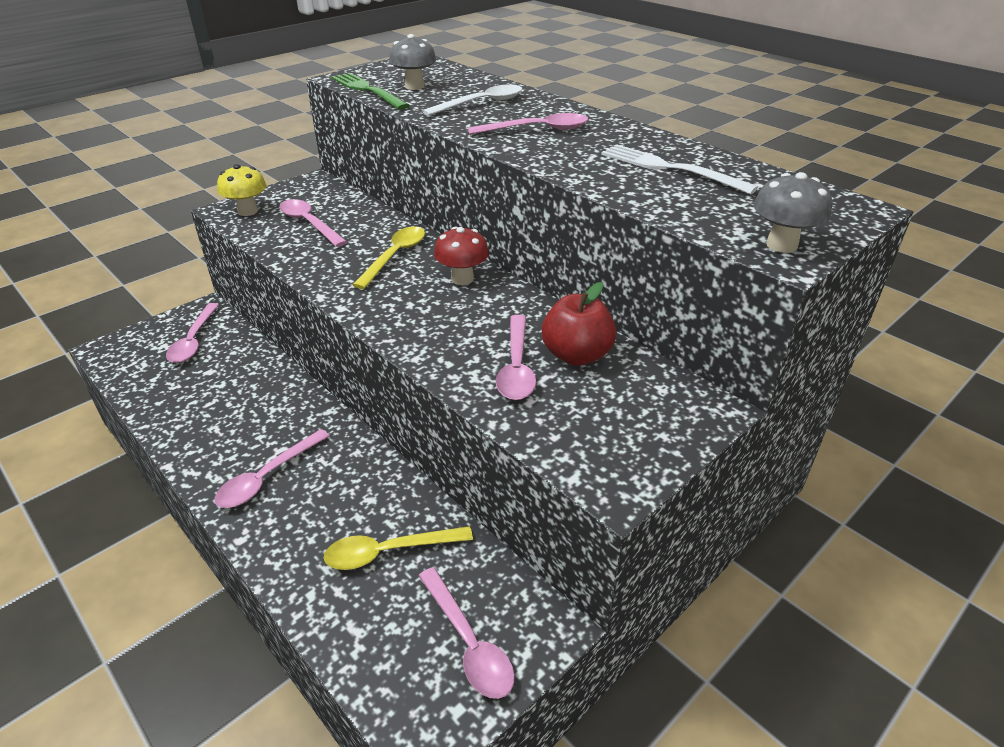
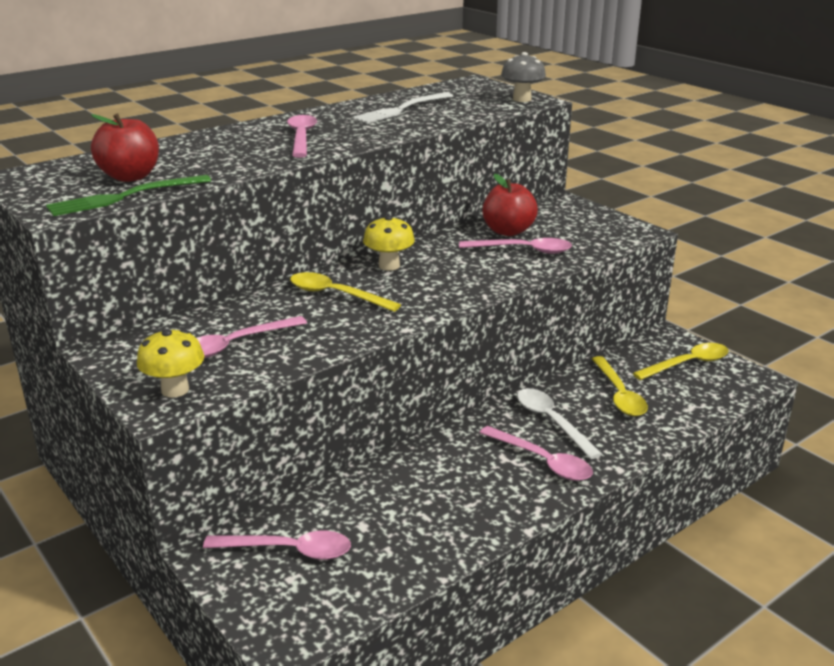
camera: 85 degrees left, 10 degrees down
grey mushroom [389,34,436,90] -> red apple [91,113,159,182]
pink spoon [418,567,515,699] -> yellow spoon [633,343,729,380]
white spoon [422,85,522,116] -> white spoon moved to [517,388,602,459]
red mushroom [434,227,489,285] -> yellow mushroom [363,215,415,271]

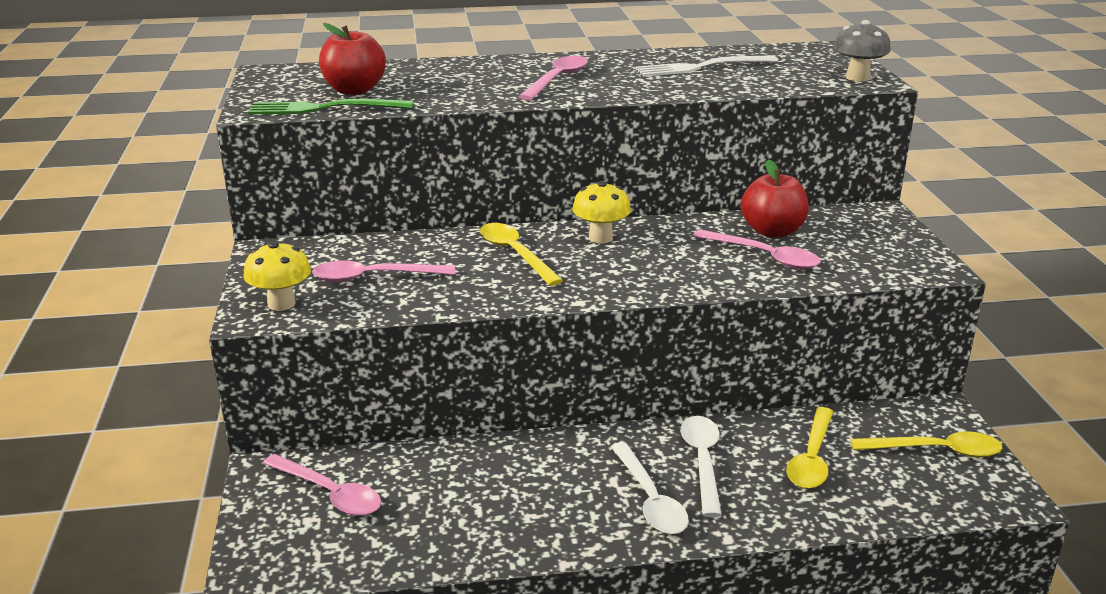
camera: 30 degrees right, 0 degrees up
pink spoon [480,426,593,481] -> white spoon [611,442,689,534]

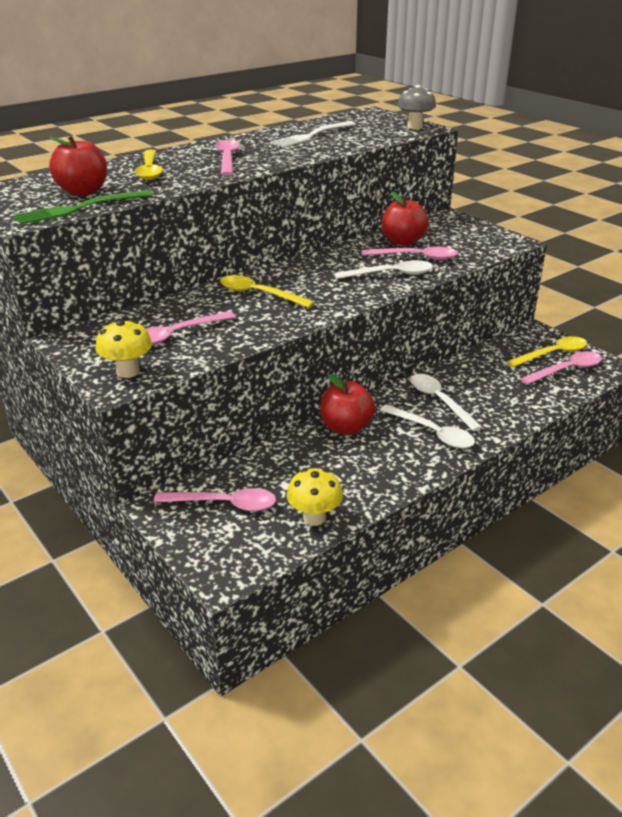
camera: 30 degrees left, 5 degrees up
yellow mushroom [572,181,631,243] -> yellow mushroom moved to [287,468,343,526]
yellow spoon [786,407,834,489] -> yellow spoon moved to [134,149,163,180]
none -> red apple [320,374,375,435]
none -> white spoon [334,260,433,279]
none -> pink spoon [521,351,602,385]

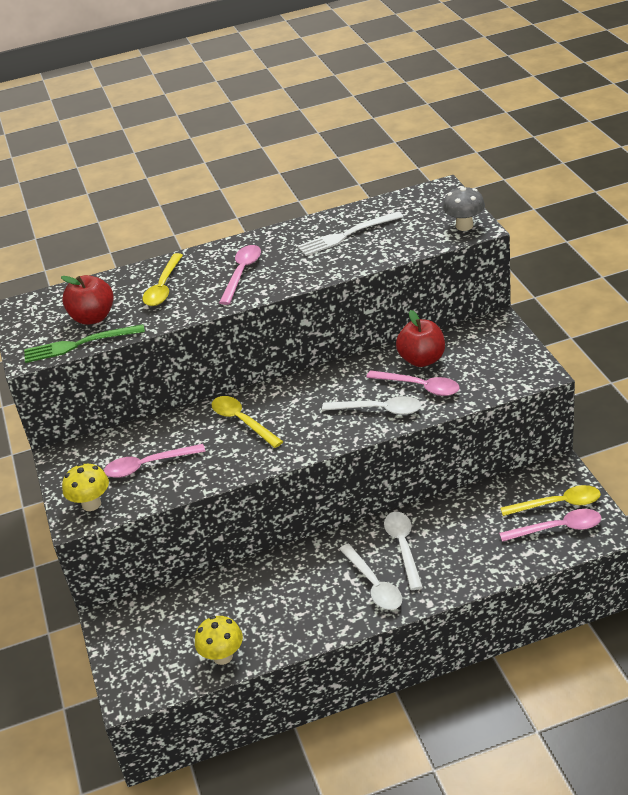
camera: 25 degrees right, 5 degrees up
pink spoon [154,488,276,511] -> none
red apple [320,374,375,435] -> none

